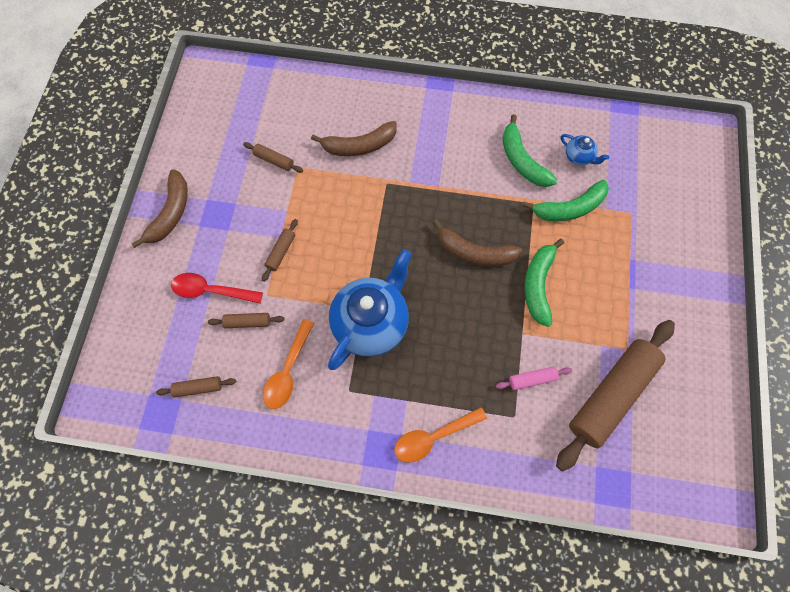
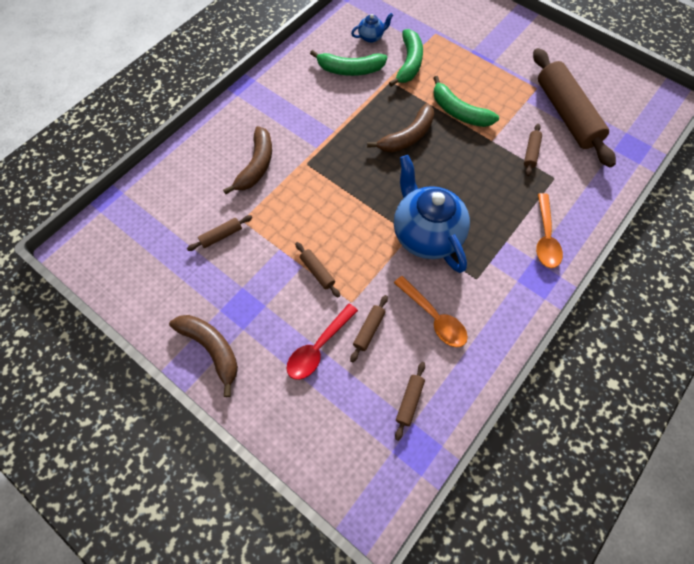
camera: 60 degrees left, 5 degrees down
pink rolling pin [496,366,572,390] -> brown rolling pin [524,124,542,176]

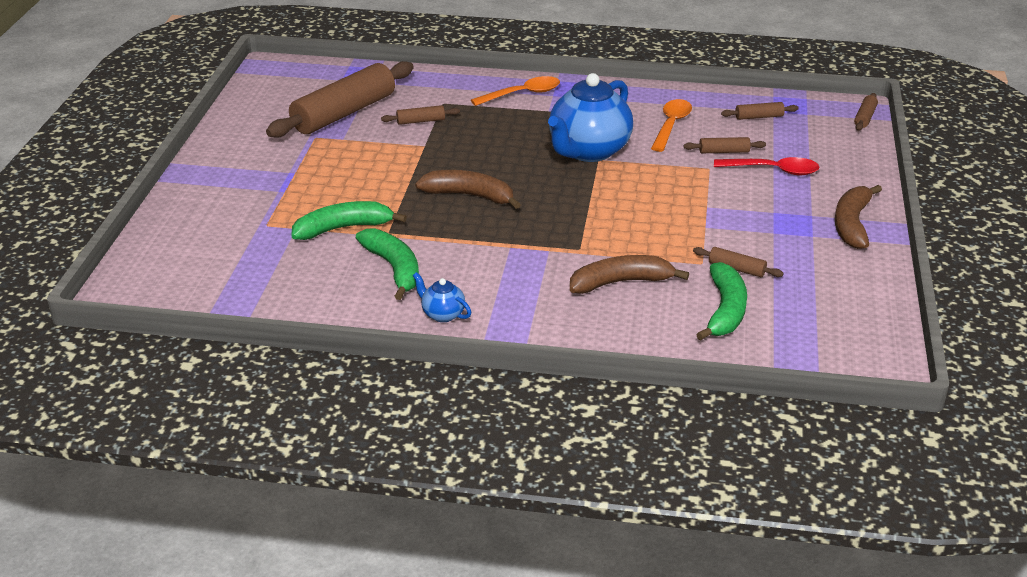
camera: 120 degrees left, 30 degrees down
brown rolling pin [295,242,340,298] -> brown rolling pin moved to [854,93,878,131]
blue teapot [351,13,393,43] -> blue teapot moved to [413,272,471,322]
green banana [433,76,499,127] -> green banana moved to [696,262,747,341]

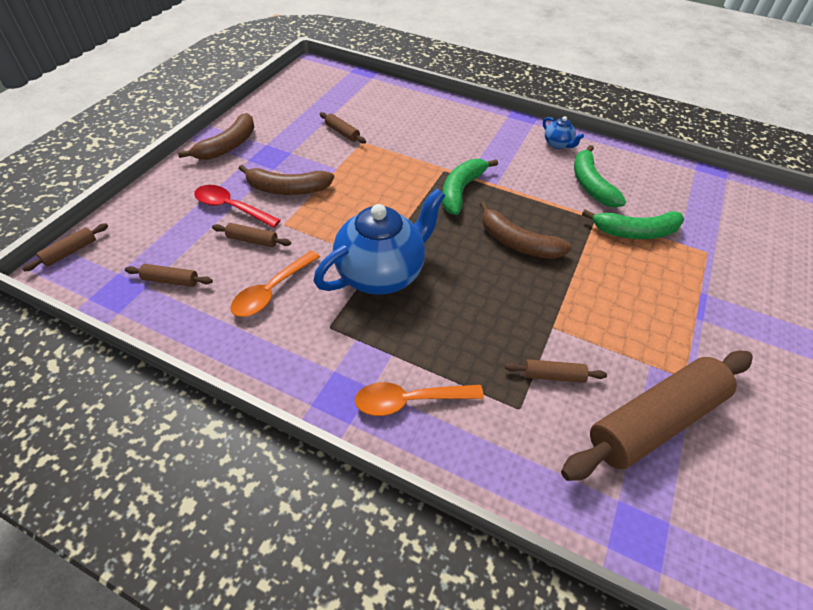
camera: 165 degrees left, 15 degrees up
brown banana [570,255,689,294] -> brown banana moved to [239,165,334,195]
green banana [696,262,747,341] -> green banana moved to [442,159,498,215]

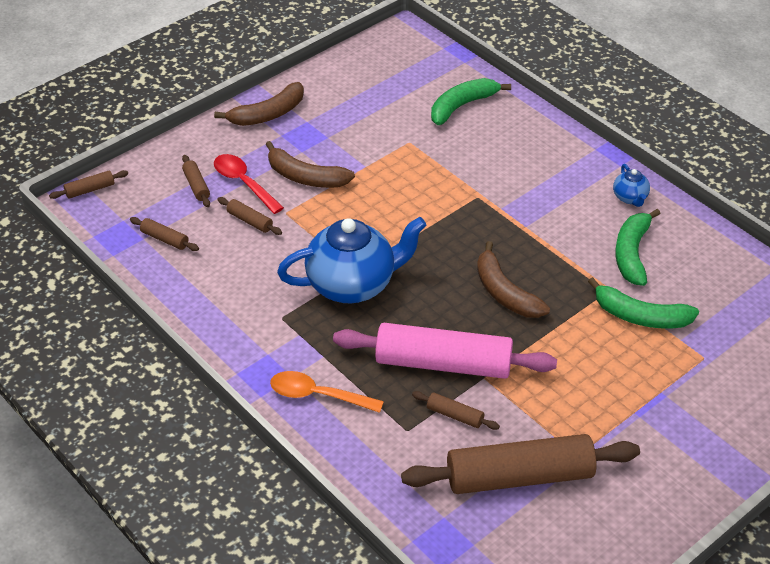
camera: 25 degrees right, 5 degrees down
orange spoon [230,250,320,317] -> none
brown rolling pin [320,112,366,143] -> brown rolling pin moved to [182,155,210,207]
green banana [442,159,498,215] -> green banana moved to [431,78,511,125]
none -> pink rolling pin [333,323,557,379]

